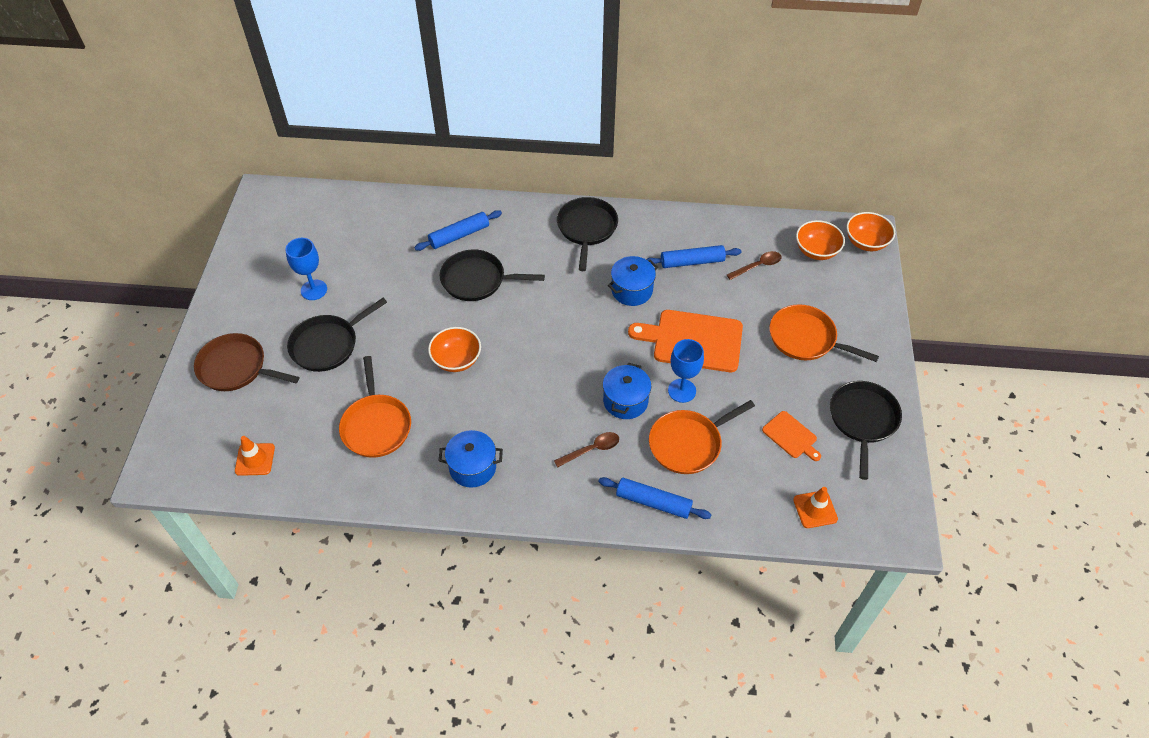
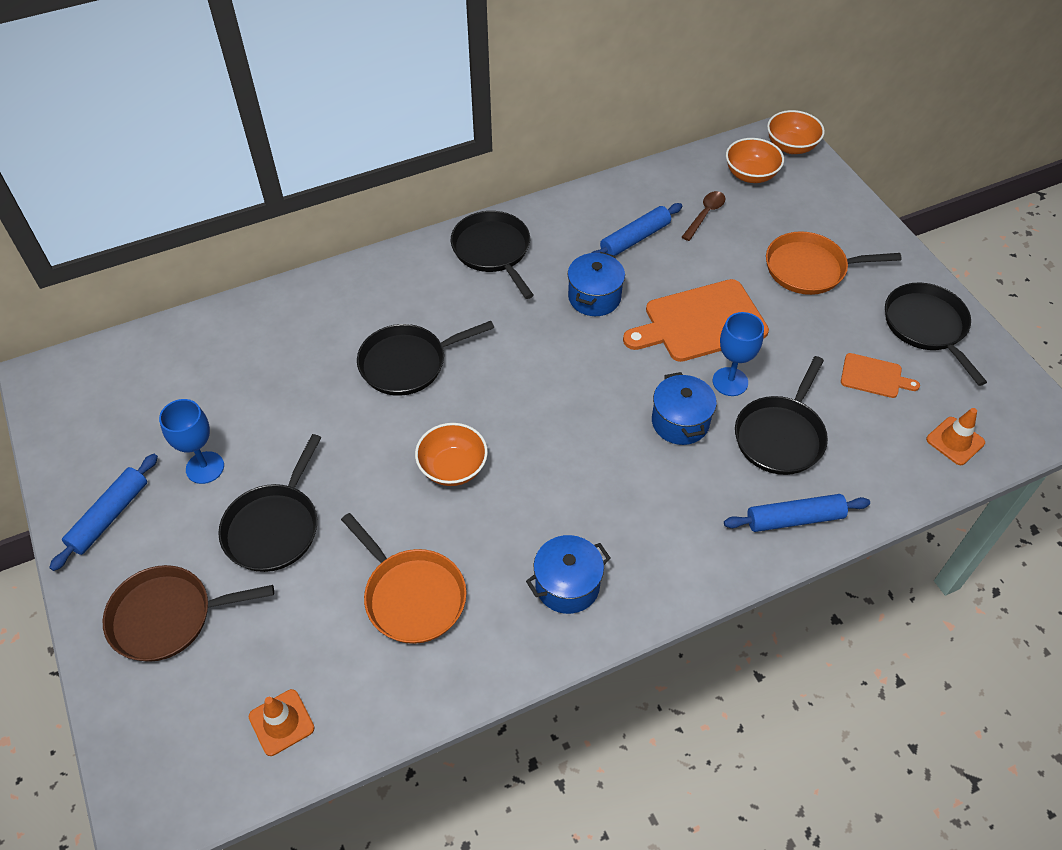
camera: 30 degrees left, 0 degrees up
blue rolling pin [414,210,502,251] -> blue rolling pin moved to [49,454,158,571]
brown spoon [554,432,619,467] -> none
orange pan [649,400,755,474] -> black pan [735,356,828,475]

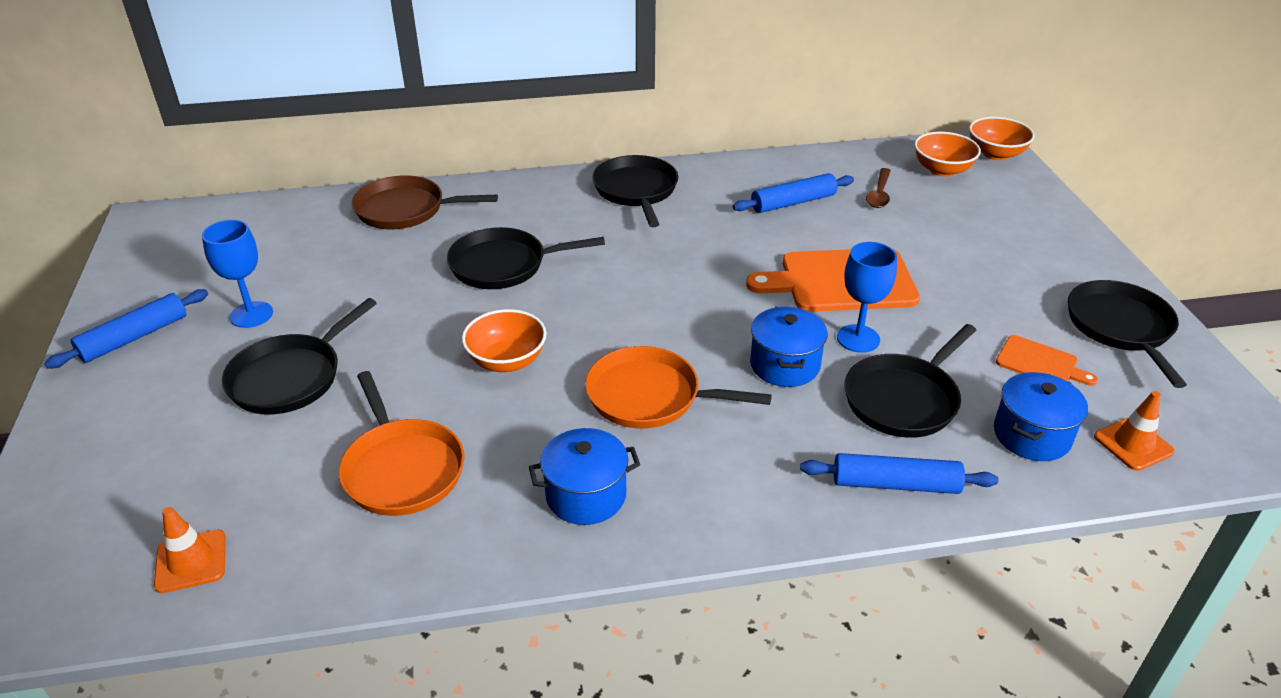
camera: 15 degrees right, 15 degrees down
brown pan [103,565,274,662] -> brown pan moved to [352,175,498,229]
blue pot [567,252,625,316] -> blue pot moved to [994,372,1088,461]
brown spoon [682,191,725,241] -> brown spoon turned 150 degrees clockwise [866,168,891,208]
orange pan [766,231,902,295] -> orange pan moved to [585,346,772,428]

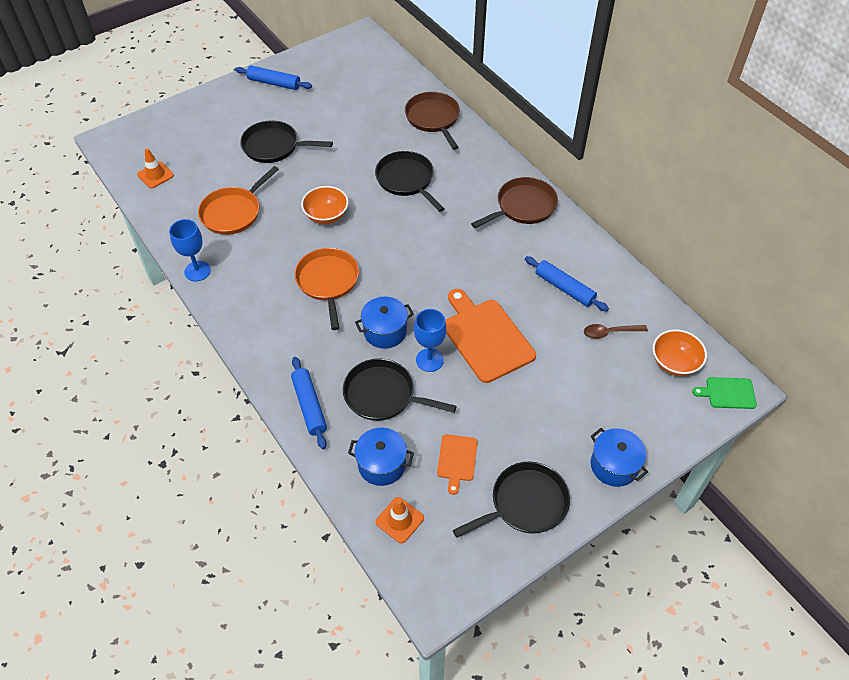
camera: 65 degrees right, 15 degrees up
blue goblet [202,220,273,328] -> blue goblet moved to [169,219,211,281]
blue pot [529,428,640,525] -> blue pot moved to [591,428,648,487]
black pan [592,155,678,227] -> brown pan [471,177,558,228]
orange bowl [969,117,1035,160] -> green cutting board [692,377,757,409]

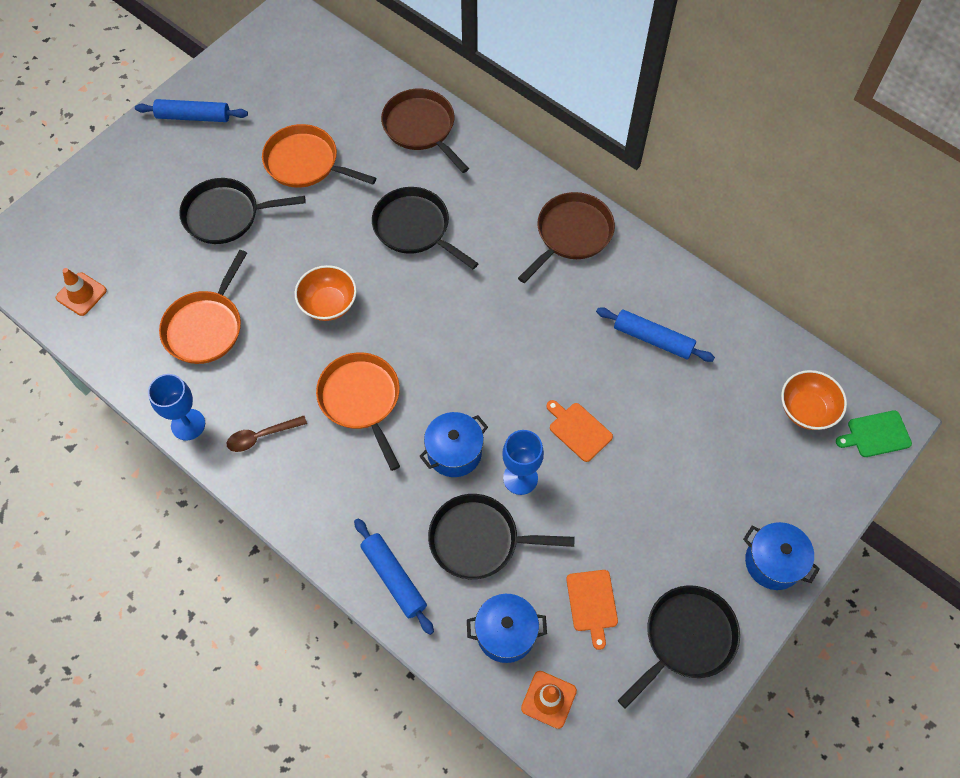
camera: 15 degrees left, 10 degrees up
orange cutting board [445,289,536,383] -> orange cutting board [546,400,613,462], size x0.51
brown spoon [584,324,648,339] -> brown spoon moved to [227,416,307,452]
none -> orange pan [262,124,376,188]

